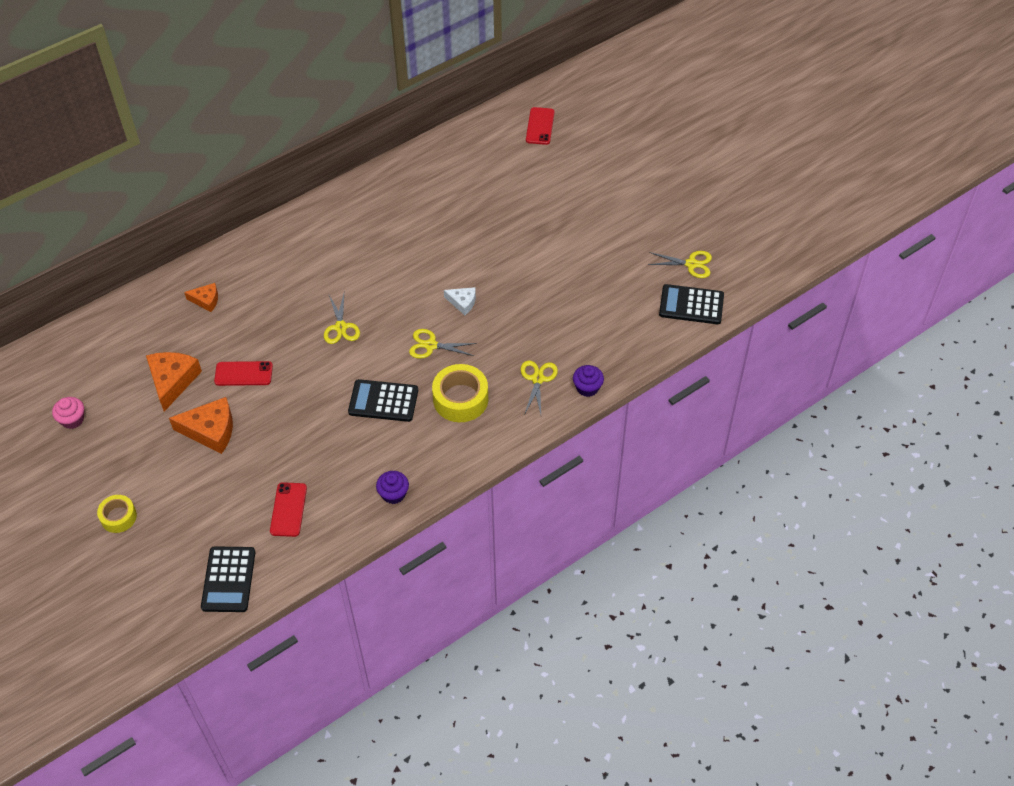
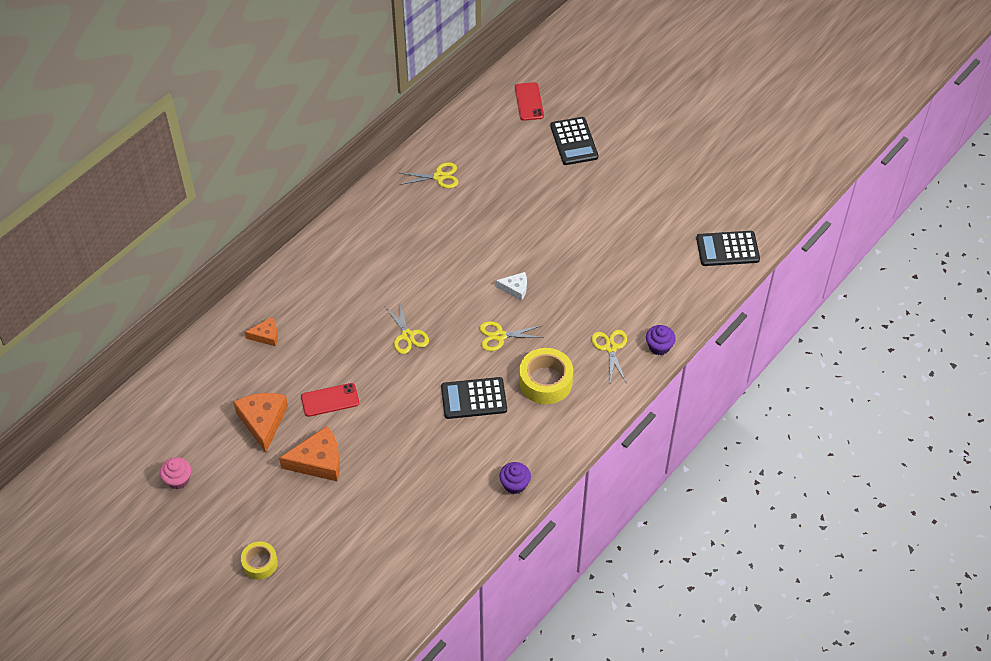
camera: 15 degrees left, 0 degrees up
black calculator [201,546,256,612] -> black calculator moved to [550,117,598,165]
red phone [270,482,307,537] -> none
yellow scissors [648,251,712,278] -> yellow scissors moved to [399,162,458,188]

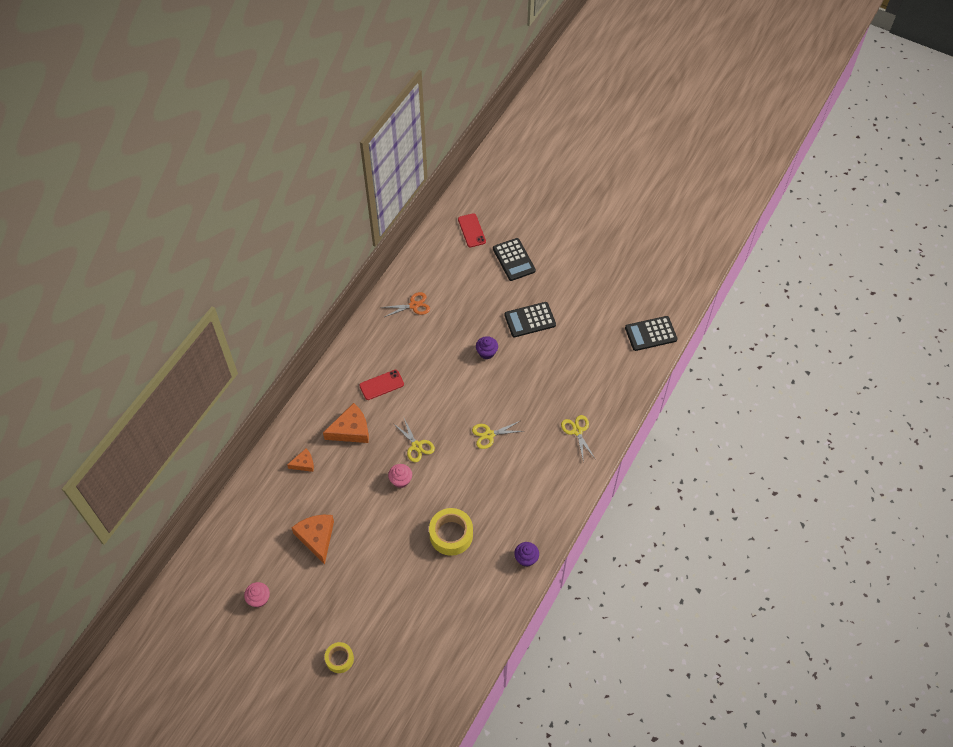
camera: 10 degrees left, 5 degrees up
orange cheese [279,426,340,481] -> orange cheese moved to [323,403,369,443]
red phone [301,383,359,417] -> red phone moved to [359,370,404,400]
yellow scissors [399,162,458,188] -> orange scissors [381,292,430,317]
black calculator [441,377,507,419] -> black calculator moved to [504,302,556,337]
white cheese [496,272,527,301] -> none
yellow tape [519,348,573,404] -> yellow tape moved to [429,508,473,556]
purple cupcake [646,325,676,355] -> purple cupcake moved to [476,336,498,359]
none -> pink cupcake [388,464,412,488]

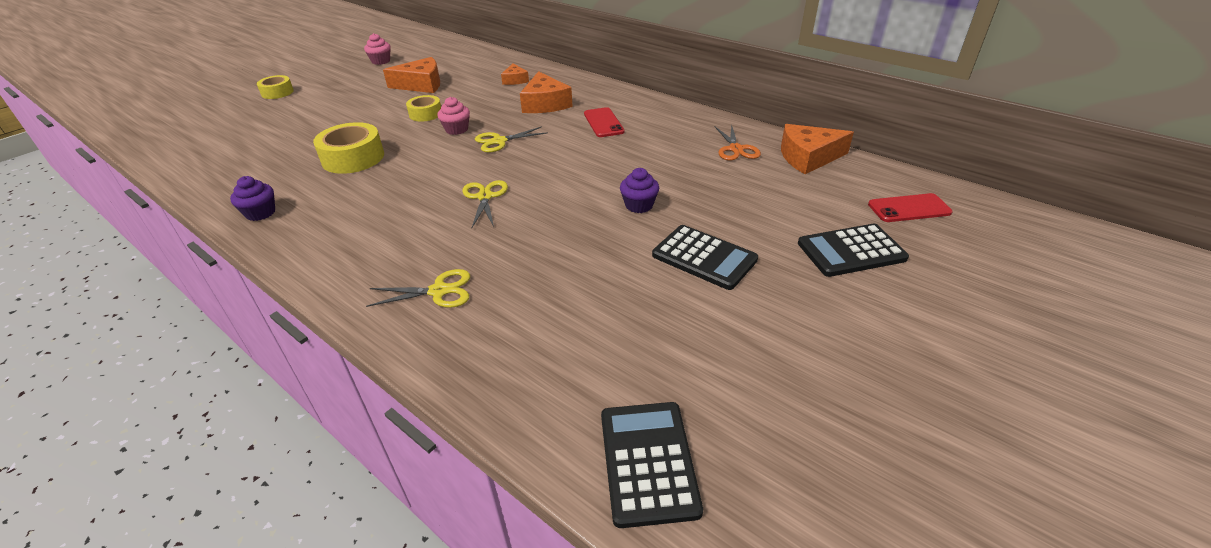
camera: 100 degrees right, 20 degrees down
black calculator [504,302,556,337] -> black calculator turned 135 degrees clockwise [652,225,758,290]
none -> yellow tape [406,95,441,122]
none -> orange cheese [781,124,854,174]

